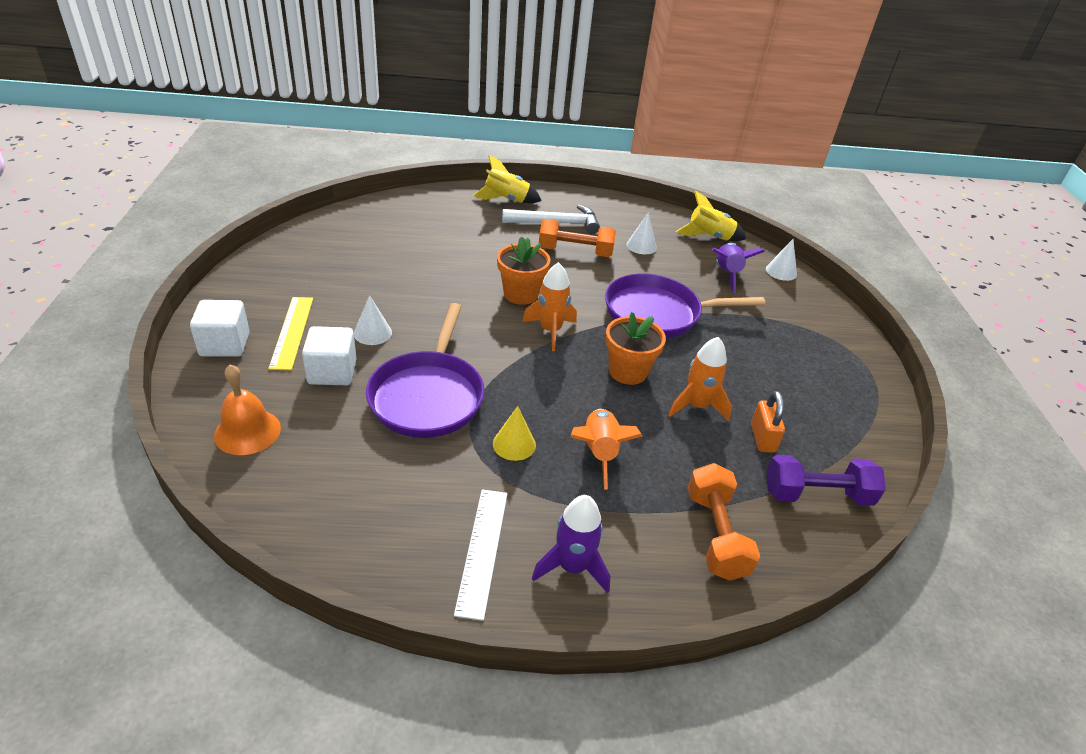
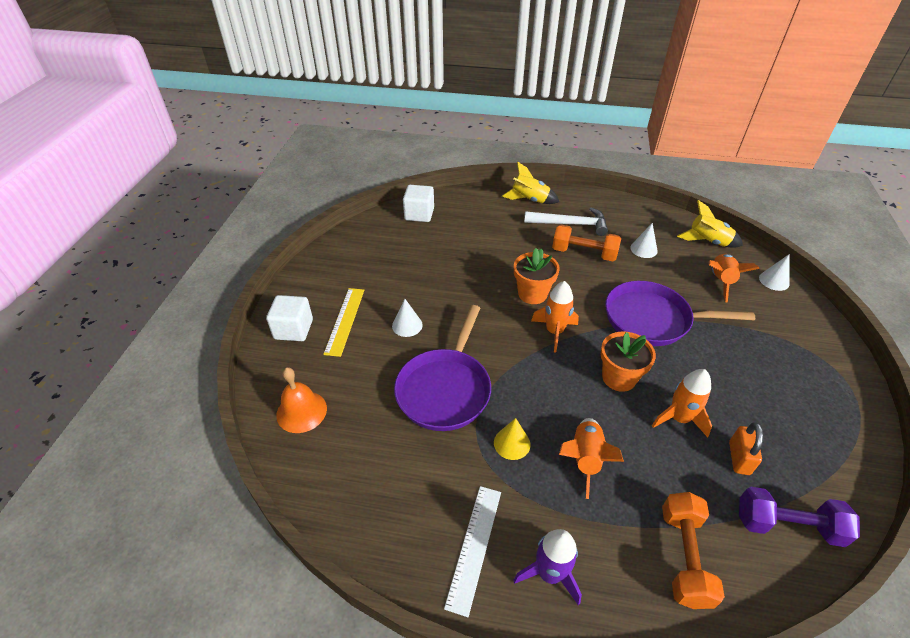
camera: 15 degrees right, 5 degrees up
white cube [302,326,357,385] -> white cube moved to [403,185,434,222]
purple rocket [712,243,765,293] -> orange rocket [709,254,760,302]

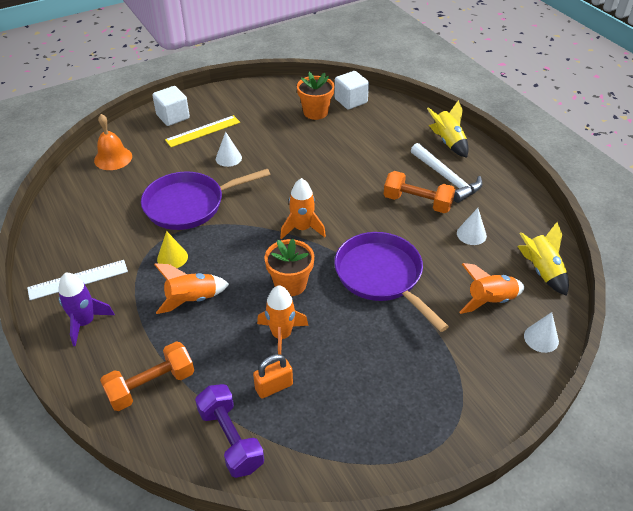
camera: 50 degrees right, 0 degrees up
orange flower pot [514,248,560,304] -> orange flower pot moved to [297,72,335,120]
orange dumbbell [552,225,621,261] -> orange dumbbell turned 45 degrees counterclockwise [383,171,455,213]

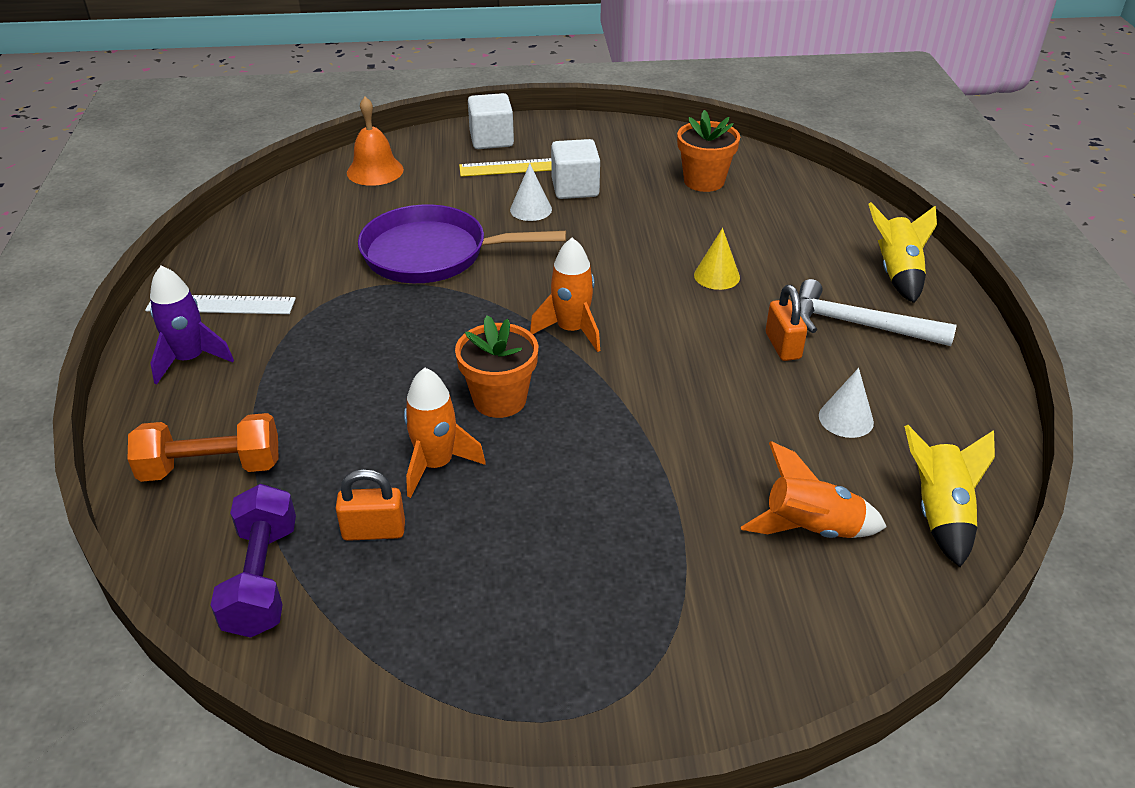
camera: 25 degrees right, 5 degrees down
orange rocket [154,263,229,314] -> none
yellow cone [157,231,188,268] -> yellow cone moved to [694,228,740,290]
white cube [334,71,369,109] -> white cube moved to [551,139,600,199]
purple pan [334,232,449,332] -> none
orange dumbbell [383,171,455,213] -> orange padlock [766,285,807,361]
white hammer [411,143,483,203] -> white hammer turned 120 degrees clockwise [799,279,957,346]
white cone [524,312,559,353] -> none

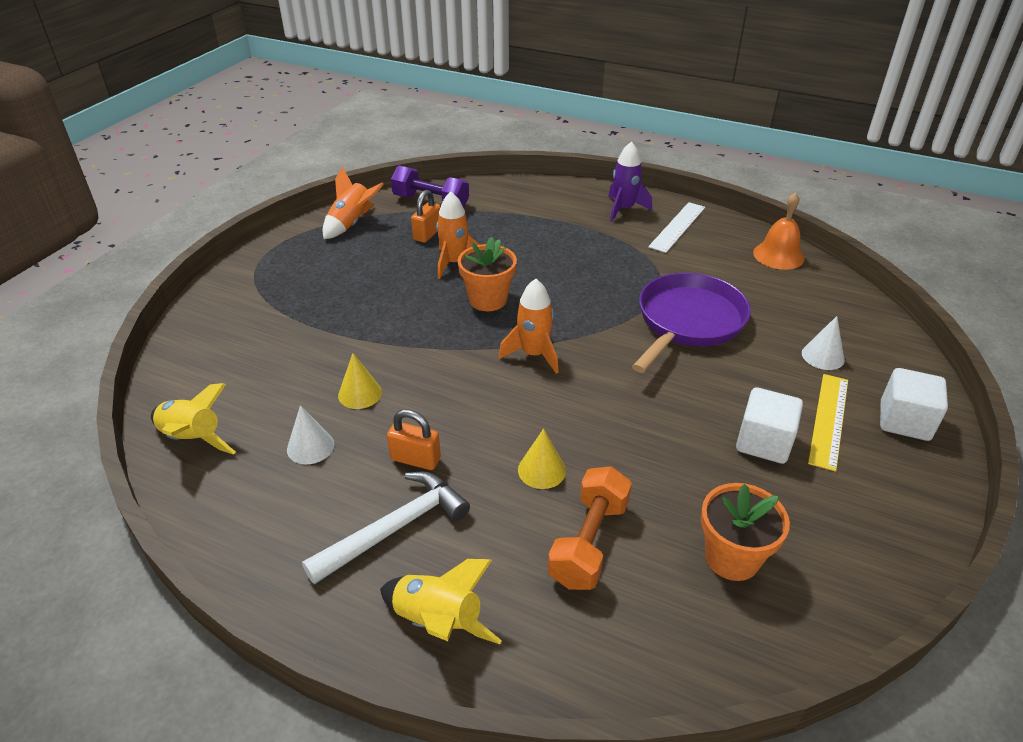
camera: 120 degrees right, 0 degrees up
orange dumbbell [128,413,279,482] -> orange dumbbell moved to [548,466,632,590]
orange bell [347,97,404,186] -> orange bell moved to [753,192,805,270]
white cone [510,164,552,221] -> white cone moved to [802,316,845,370]
orange rocket [741,441,887,538] -> orange rocket moved to [323,166,384,239]
none -> yellow cone [338,353,382,409]

